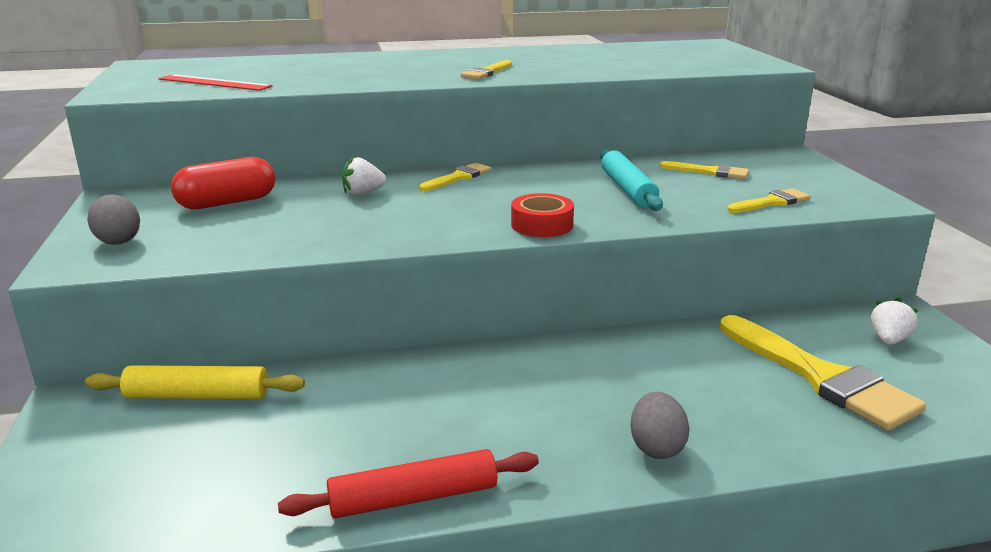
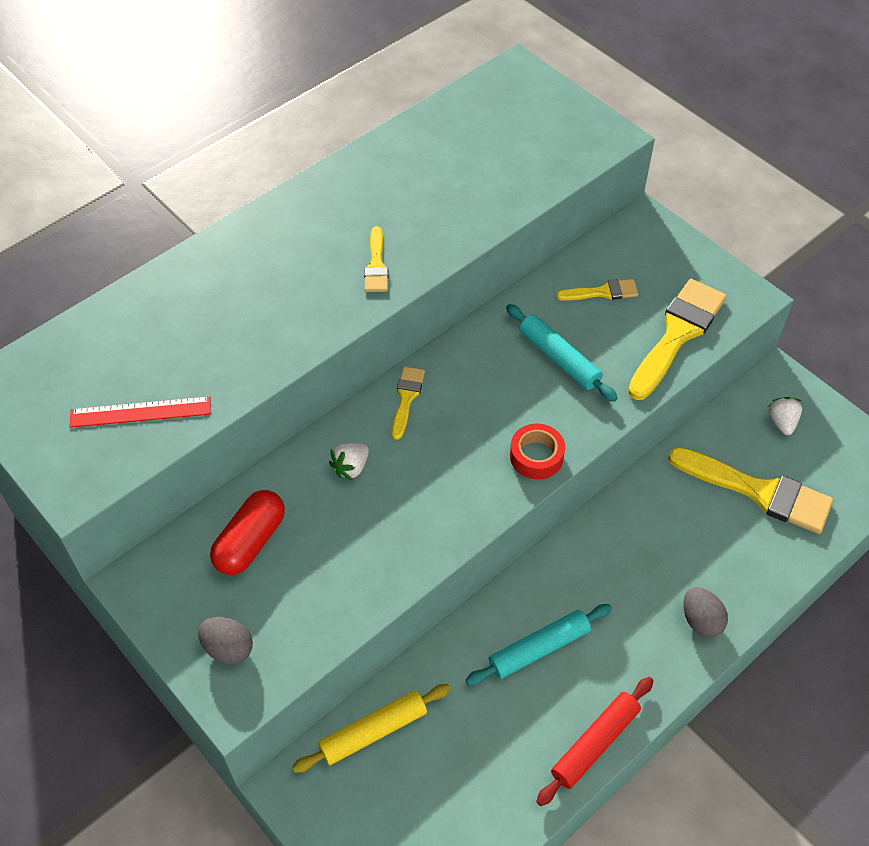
camera: 30 degrees left, 30 degrees up
yellow brush [727,188,811,213] -> yellow brush [628,279,727,400], size x1.96
none -> turquoise rolling pin [466,604,612,685]

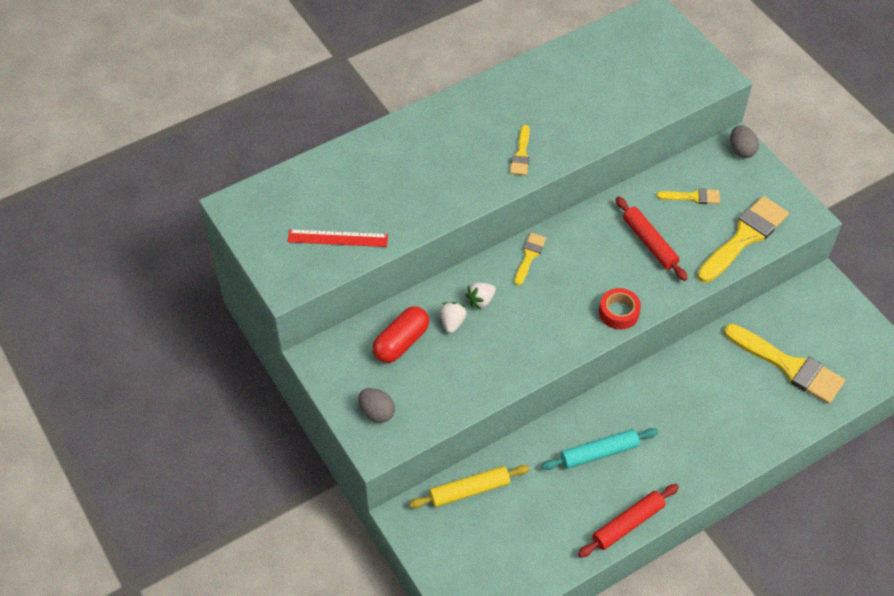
camera: 10 degrees right, 0 degrees up
turquoise rolling pin [506,304,618,402] -> red rolling pin [616,196,688,281]
grey egg [683,587,728,637] -> grey egg moved to [730,125,759,158]
white strawberry [768,397,802,435] -> white strawberry moved to [440,302,467,333]

